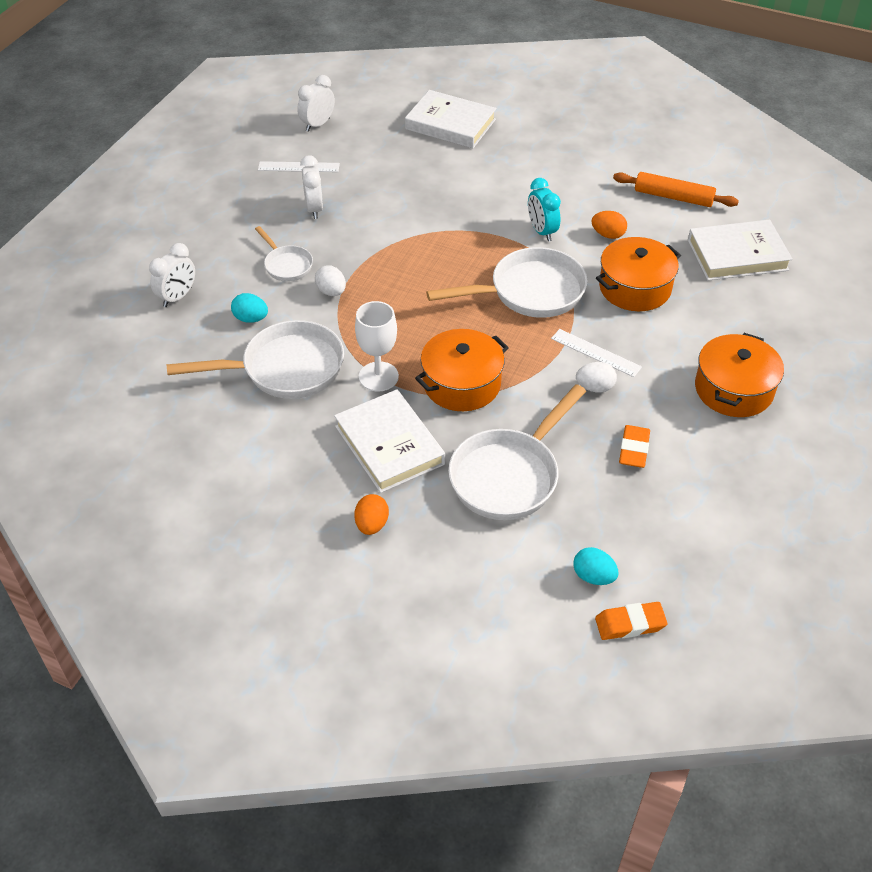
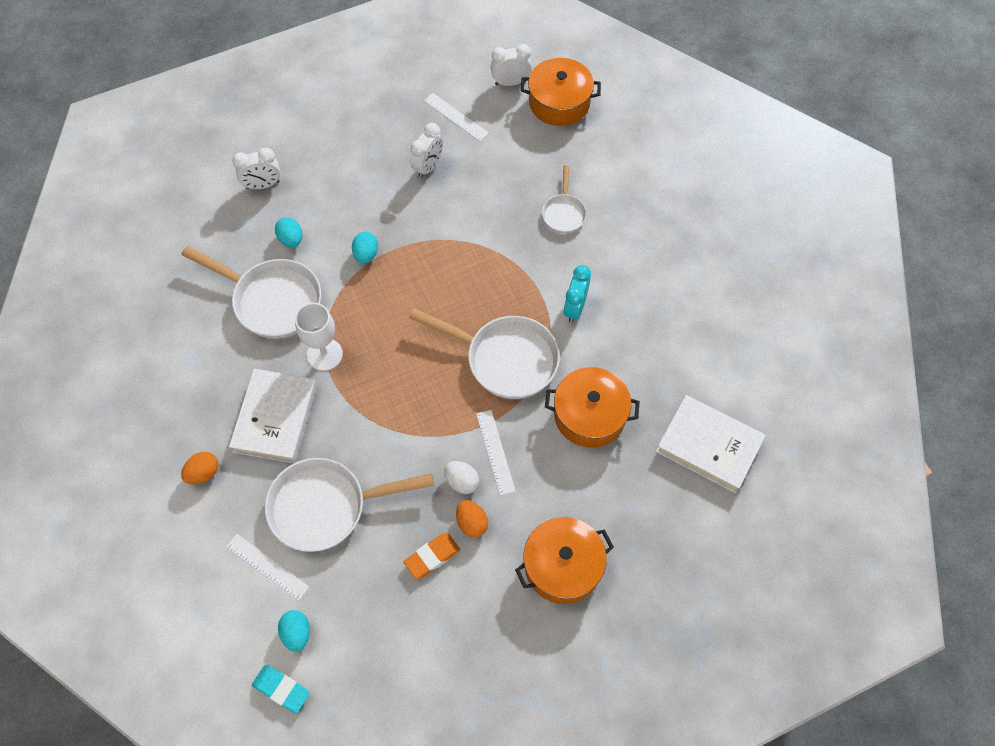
camera: 40 degrees right, 15 degrees up
white pan [255,226,313,281] -> white pan moved to [542,165,587,234]
white egg [315,265,346,296] -> turquoise egg [352,232,378,264]
white book [405,90,496,148] -> none
orange pot [415,329,509,411] -> orange pot moved to [521,58,601,126]
orange egg [592,211,627,239] -> orange egg moved to [456,500,488,538]
orange eraser [595,602,667,640] -> turquoise eraser [252,664,310,714]
orange rolling pin [613,172,739,207] -> none
none -> white ruler [226,534,309,601]

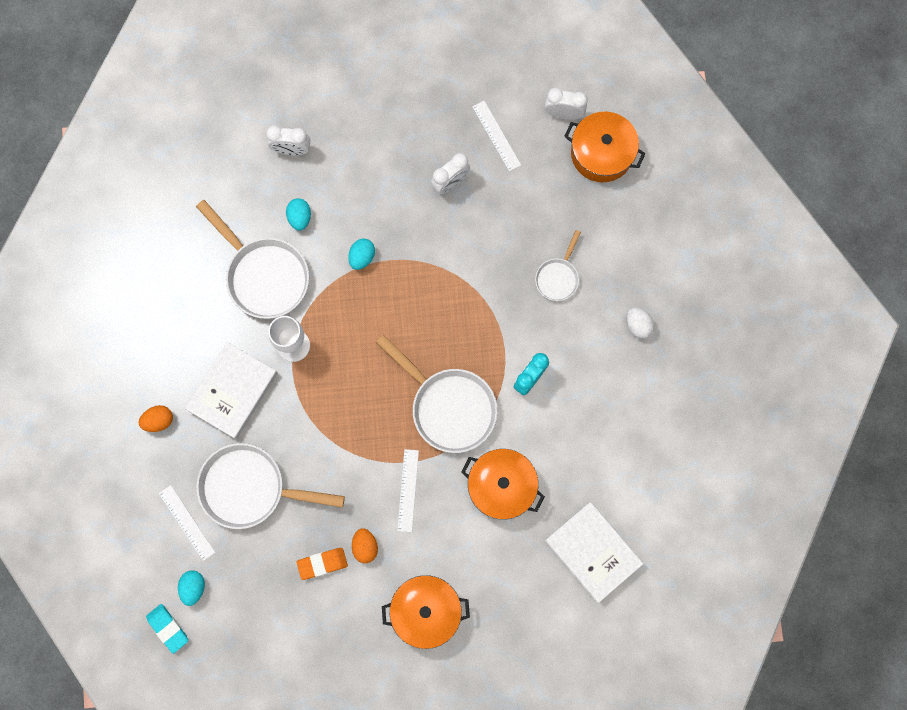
camera: 20 degrees right, 15 degrees up
white egg [444,461,479,494] -> white egg moved to [626,307,654,339]

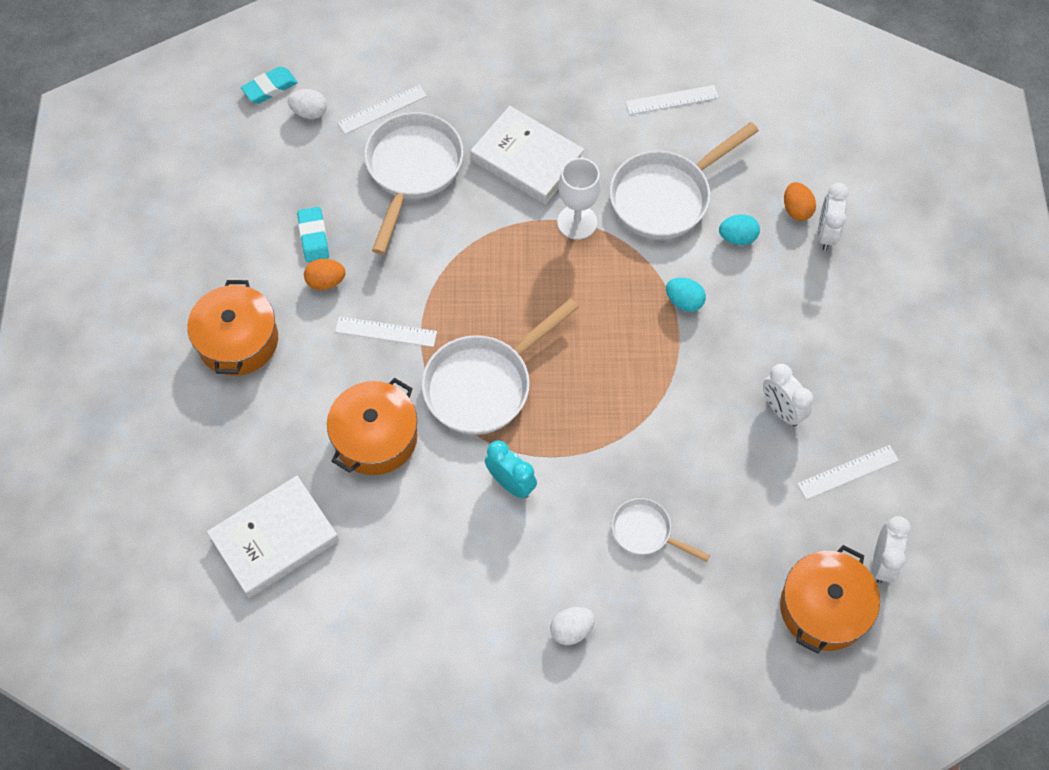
camera: 95 degrees right, 15 degrees down
orange egg [138,405,173,432] -> orange egg moved to [784,182,816,221]
turquoise egg [178,570,205,606] -> white egg [288,89,327,119]
orange eraser [296,548,348,580] -> turquoise eraser [297,207,329,262]
none -> white ruler [625,85,719,115]

